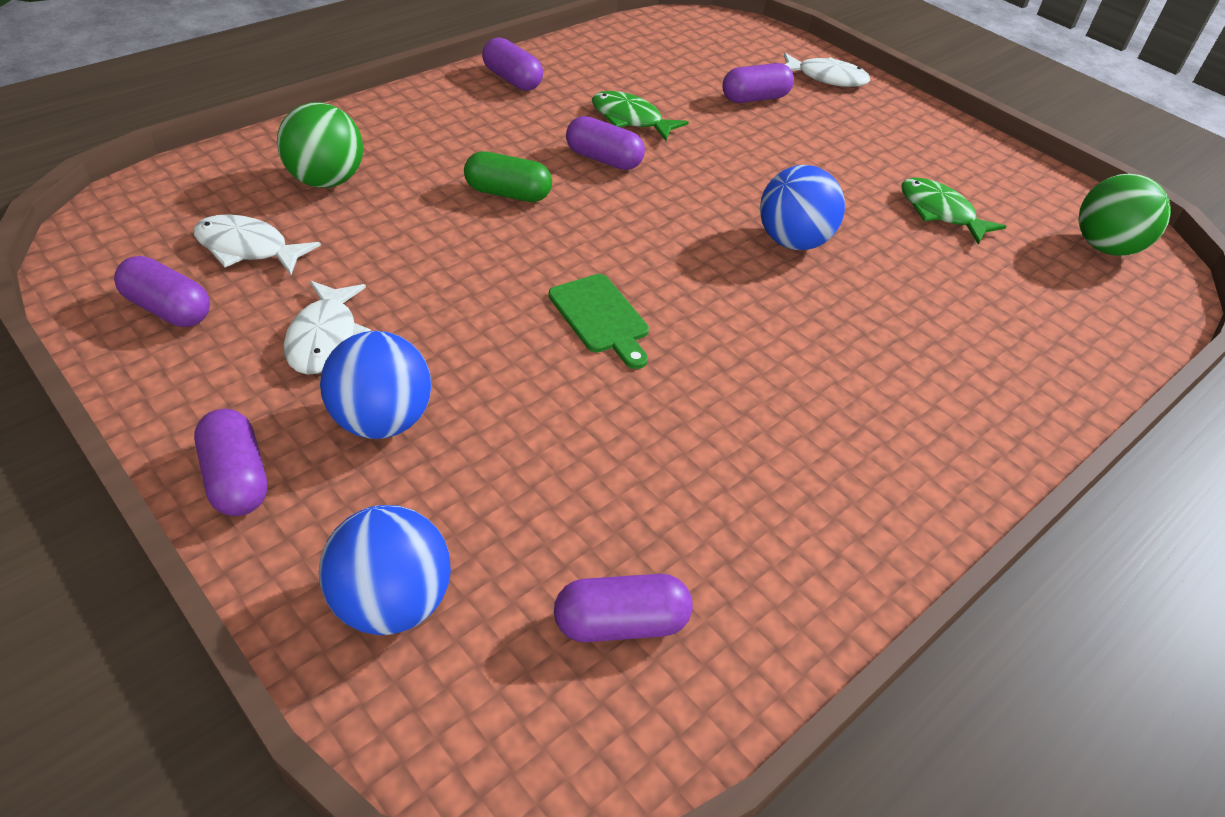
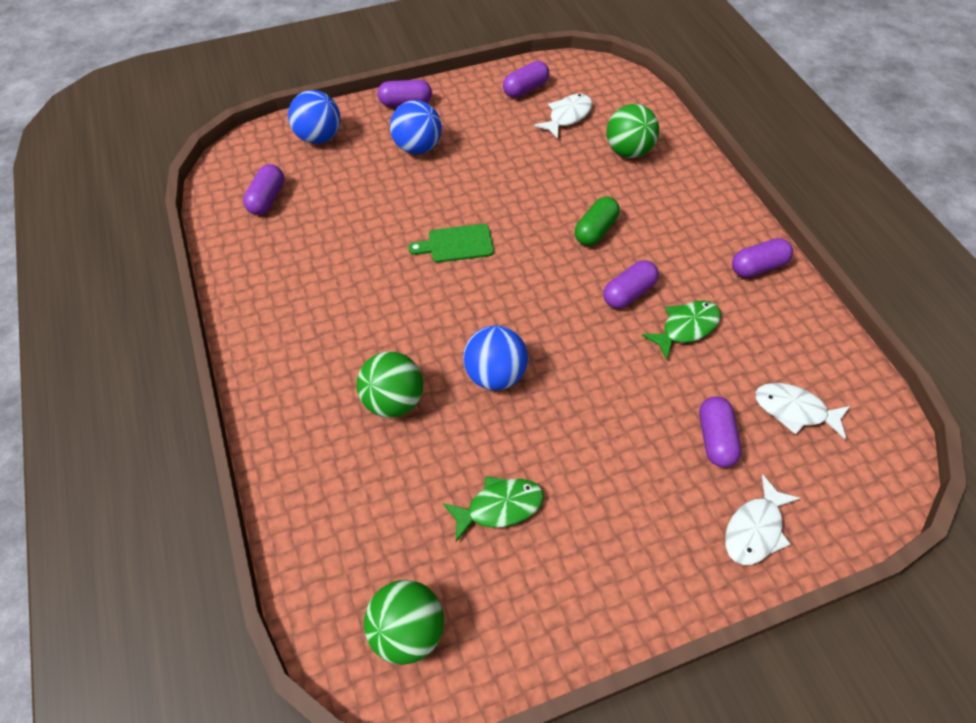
camera: 115 degrees right, 10 degrees up
white fish [284,281,371,375] -> white fish moved to [755,383,850,439]
none -> green ball [356,351,423,418]

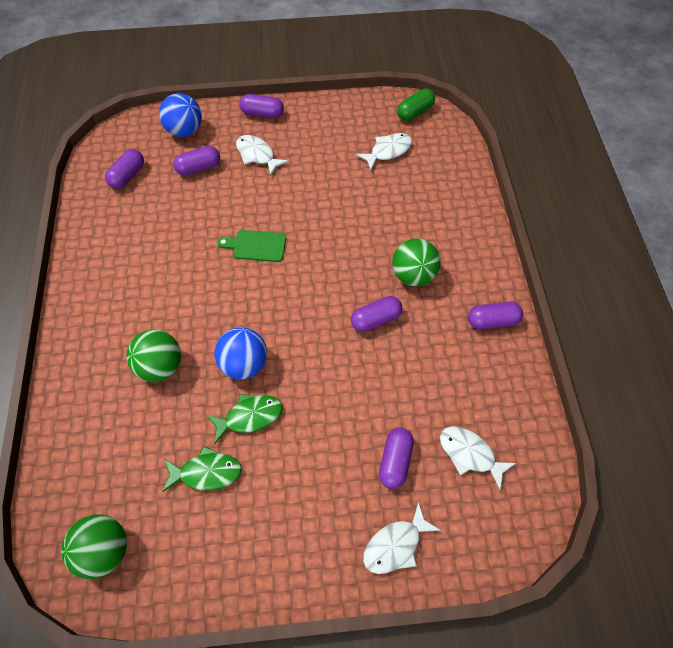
camera: 15 degrees right, 5 degrees up
blue ball [390,100,442,154] -> white fish [236,135,289,175]
purple capsule [503,61,549,98] -> purple capsule moved to [173,146,220,175]
green capsule [575,197,620,246] -> green capsule moved to [397,88,435,121]
green ball [607,104,659,158] -> green ball moved to [392,238,441,287]
green fish [642,301,721,360] -> green fish moved to [207,394,283,444]

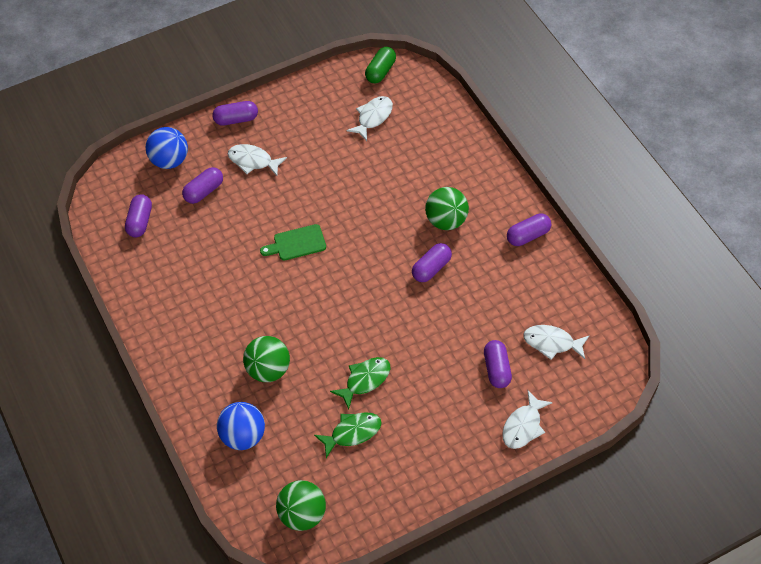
camera: 20 degrees left, 5 degrees down
blue ball [215,327,267,379] -> blue ball moved to [217,402,265,450]

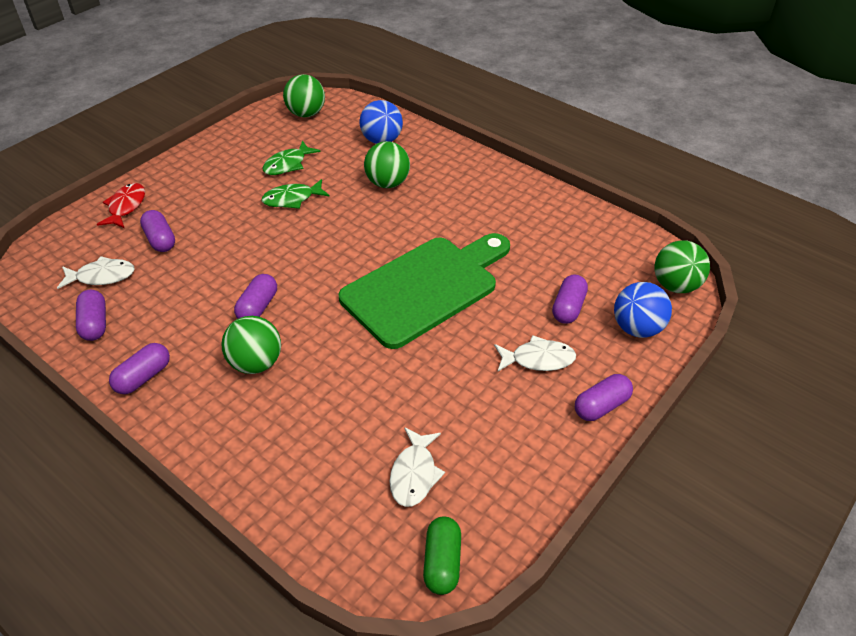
camera: 155 degrees right, 10 degrees down
purple capsule [125,194,152,237] -> purple capsule moved to [76,290,106,341]
green cutting board [260,224,326,261] -> green cutting board [339,233,510,349], size x2.41
green fish [330,357,390,410] -> green fish turned 45 degrees clockwise [262,179,330,209]
white fish [502,390,553,449] -> red fish [97,183,145,228]
none -> green ball [654,240,710,293]

